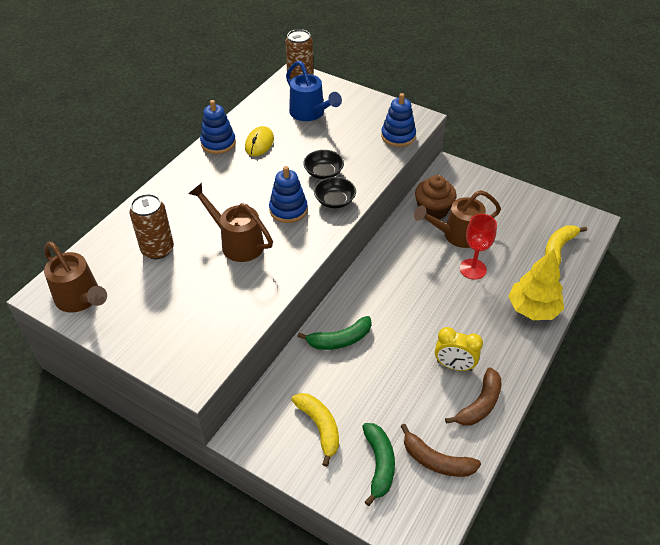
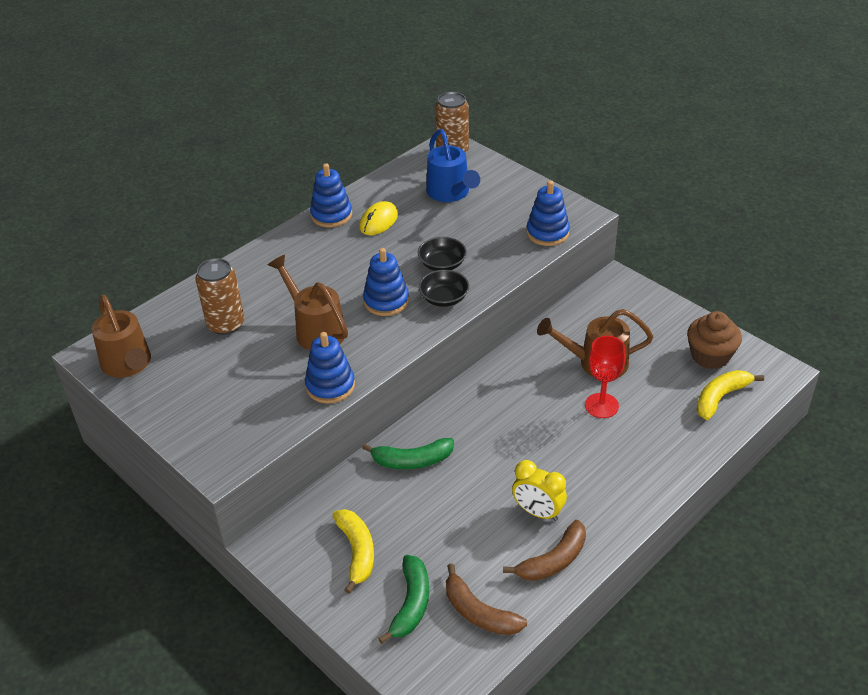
camera: 15 degrees right, 5 degrees down
brown cupcake [415,175,457,219] -> brown cupcake moved to [687,311,742,369]
yellow tree [508,249,564,320] -> none
none -> blue stacking toy [305,332,355,404]

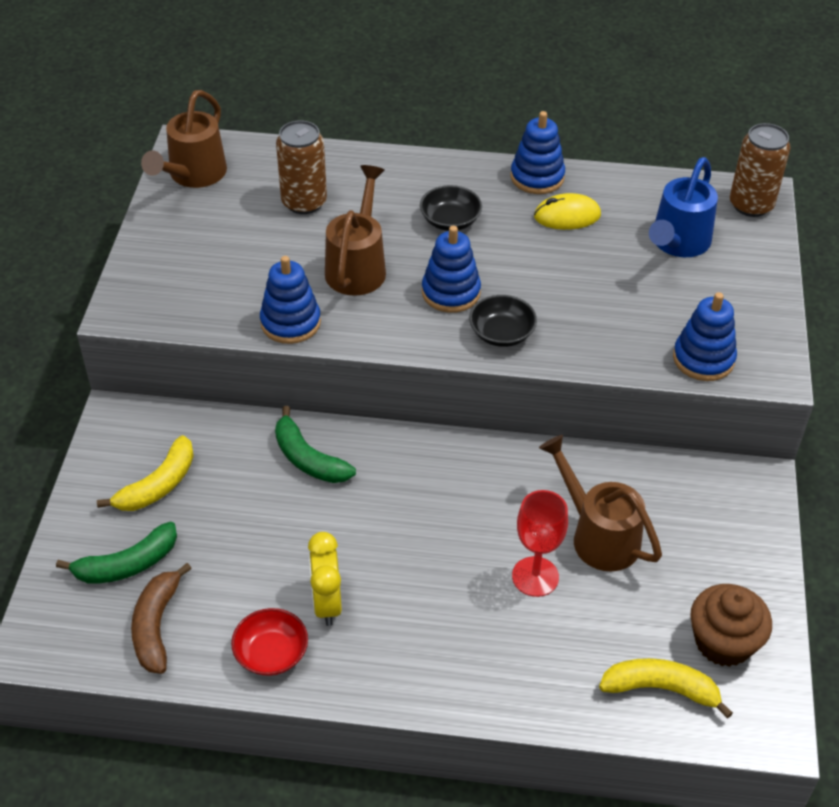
camera: 50 degrees right, 5 degrees up
black bowl [418,237,467,271] -> black bowl moved to [420,185,482,231]
brown banana [503,520,586,581] -> red bowl [231,608,308,676]

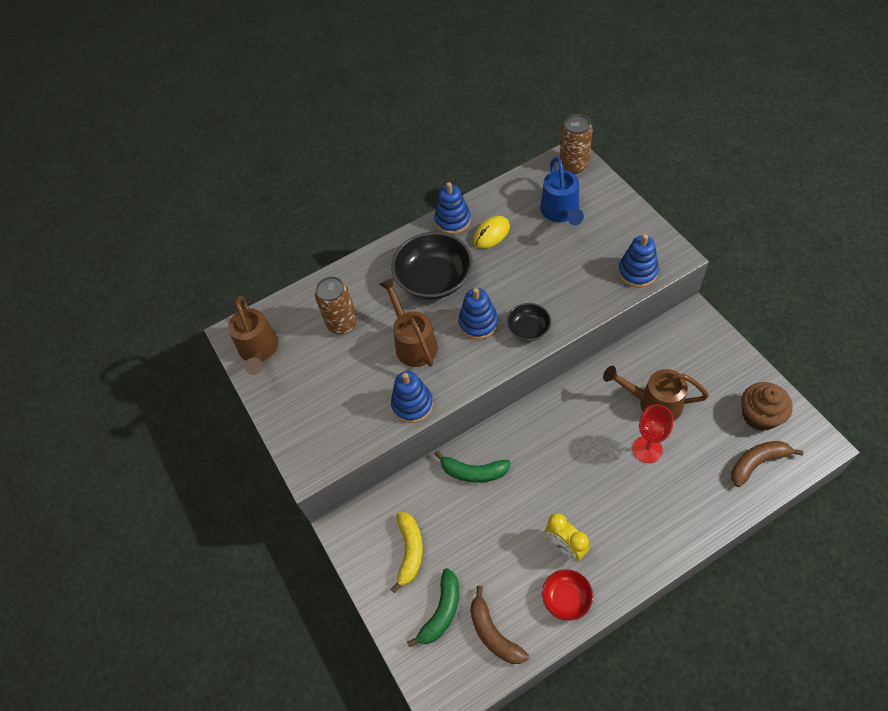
camera: 30 degrees left, 10 degrees up
black bowl [420,185,482,231] -> black bowl [391,232,472,299], size x1.89
yellow banana [599,658,733,719] -> brown banana [731,441,803,487]

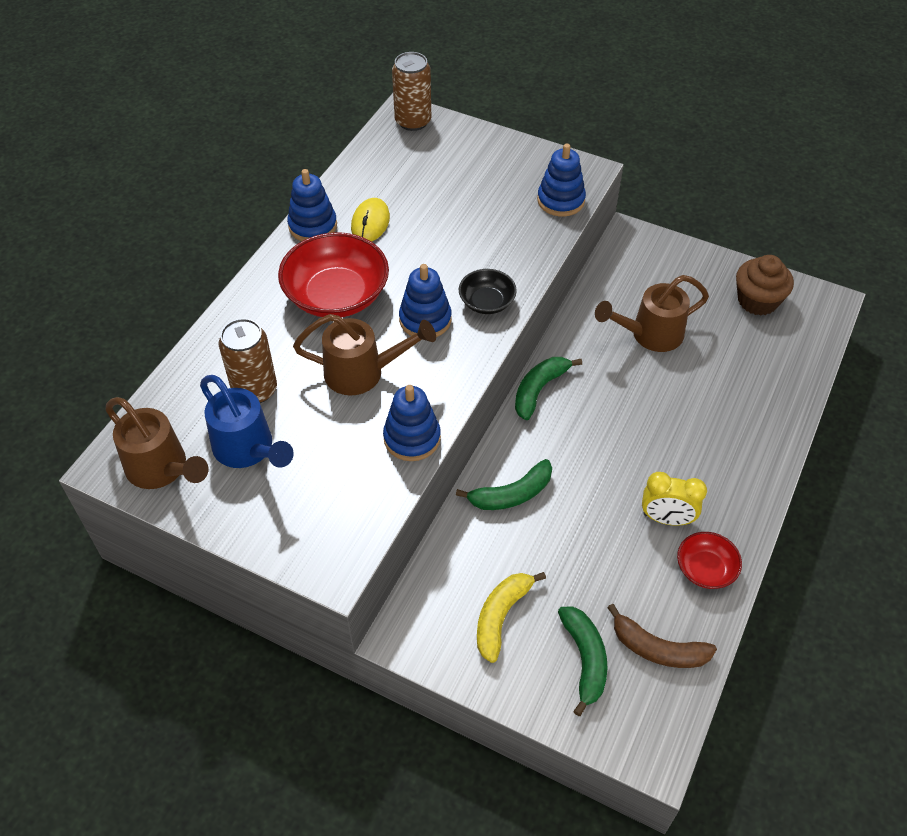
camera: 40 degrees left, 5 degrees down
brown watering can [378,278,438,367] -> brown watering can turned 150 degrees clockwise [293,314,436,396]
black bowl [391,232,472,299] -> red bowl [278,232,389,317]
yellow banana [391,512,423,593] -> yellow banana turned 120 degrees counterclockwise [477,572,546,663]
blue watering can [540,157,584,225] -> blue watering can moved to [200,375,294,468]
red goblet [632,404,674,463] -> none
brown banana [731,441,803,487] -> none
none -> green banana [515,357,582,420]

